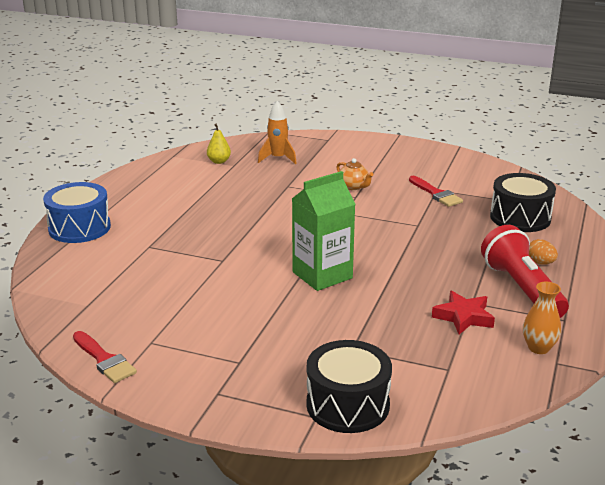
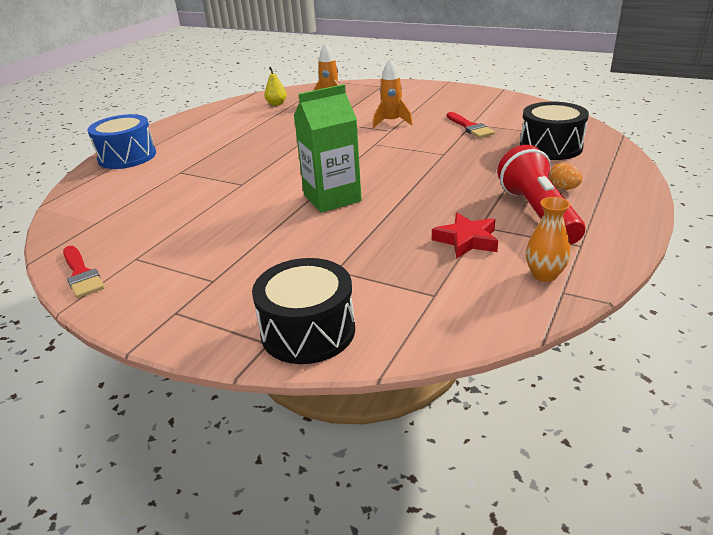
camera: 10 degrees right, 5 degrees up
orange teapot [336,158,373,190] -> orange rocket [373,59,413,128]

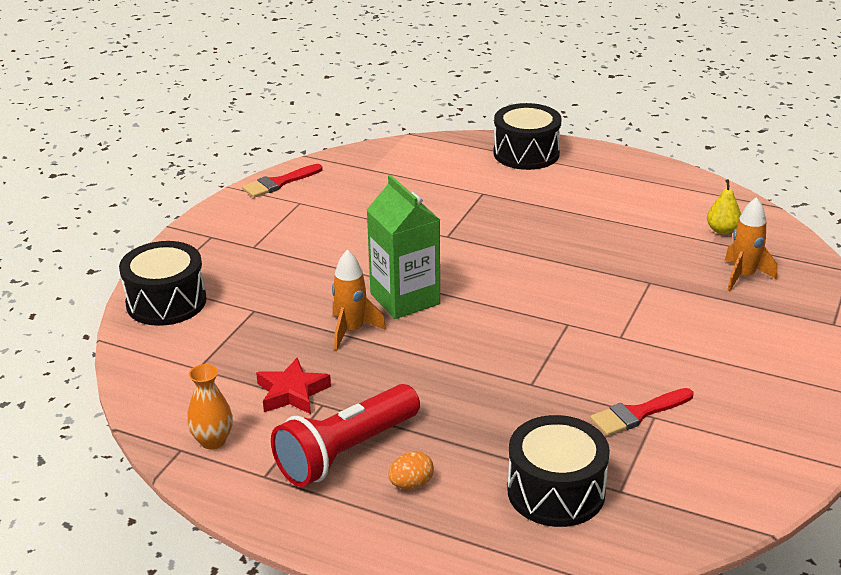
camera: 85 degrees right, 0 degrees up
blue drum [87,114,156,169] -> black drum [493,103,562,170]
orange rocket [373,59,413,128] -> orange rocket moved to [332,250,386,351]
red flashlight [498,145,585,245] -> red flashlight turned 150 degrees clockwise [271,384,420,487]

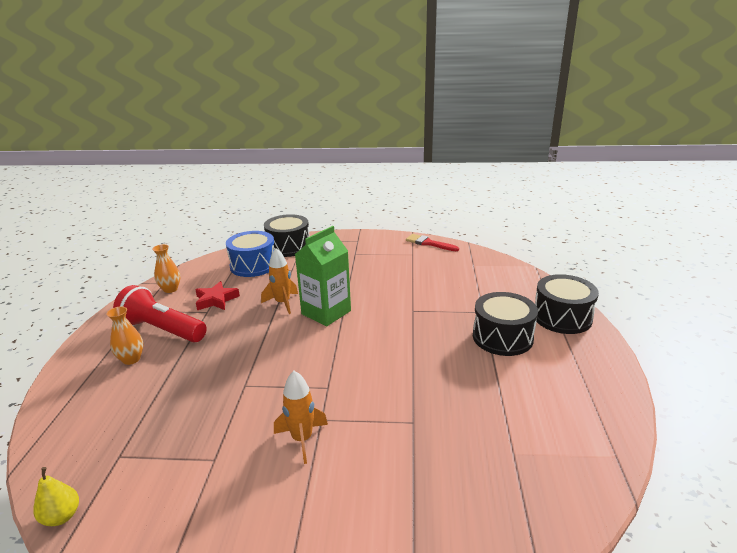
camera: 70 degrees right, 5 degrees down
orange egg [388,451,434,489] -> orange vase [107,306,143,365]
black drum [507,415,610,527] -> black drum moved to [473,292,538,356]
red brush [590,388,693,436] -> none
yellow pear [707,179,741,235] -> yellow pear moved to [33,467,79,526]
orange rocket [725,197,777,291] -> orange rocket moved to [274,371,328,464]
none -> blue drum [226,231,275,277]

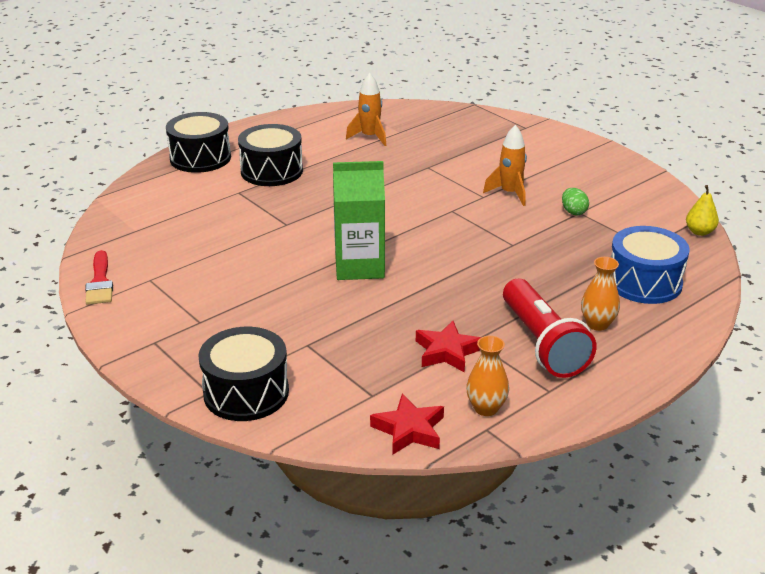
camera: 135 degrees left, 5 degrees up
blue drum [226,231,275,277] -> blue drum moved to [611,226,690,304]
orange rocket [261,248,298,314] -> orange rocket moved to [346,73,386,146]
none -> red star [370,394,444,455]
none -> green egg [562,188,589,215]

